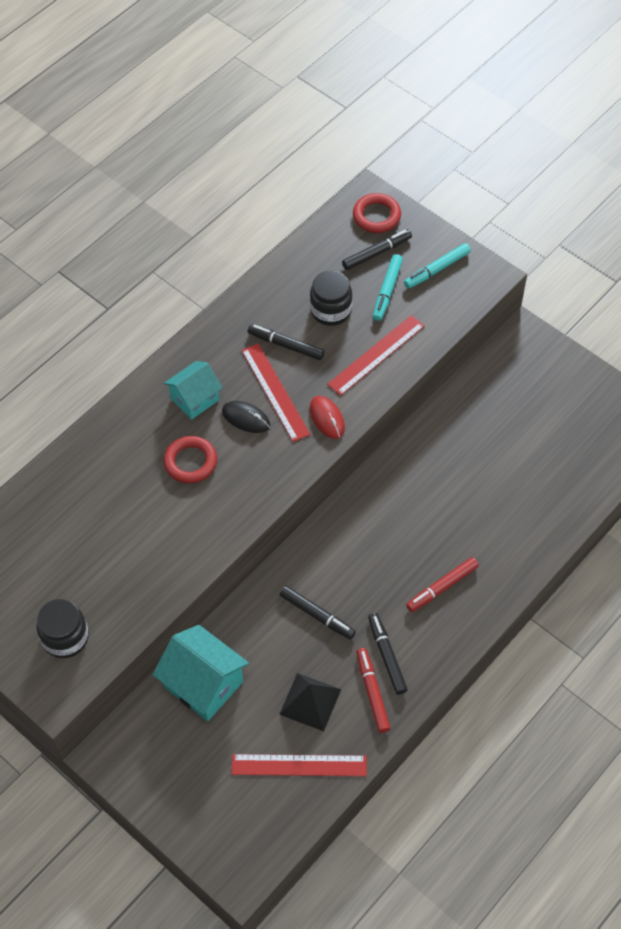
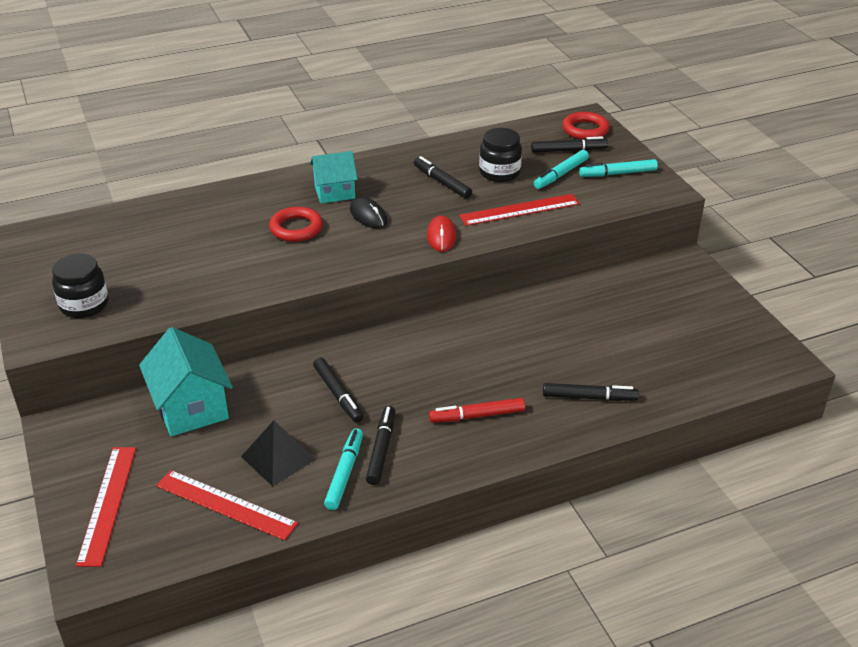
camera: 25 degrees right, 20 degrees down
red ruler [241,343,310,442] -> red ruler moved to [76,447,136,567]
red marker [356,648,391,733] -> turquoise marker [324,428,363,510]
none -> black marker [543,383,639,401]

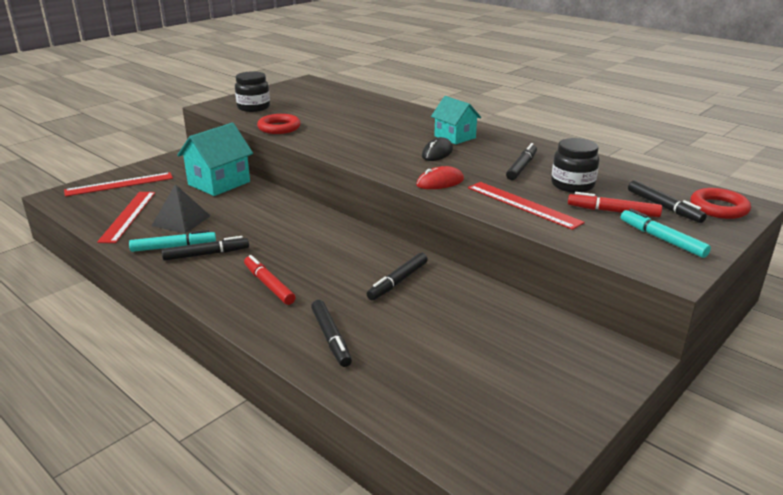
camera: 65 degrees right, 10 degrees down
red ring [269,207,323,242] -> red ring moved to [257,114,301,134]
black marker [313,358,363,422] -> black marker moved to [367,253,428,300]
turquoise marker [534,150,589,189] -> red marker [568,192,662,217]

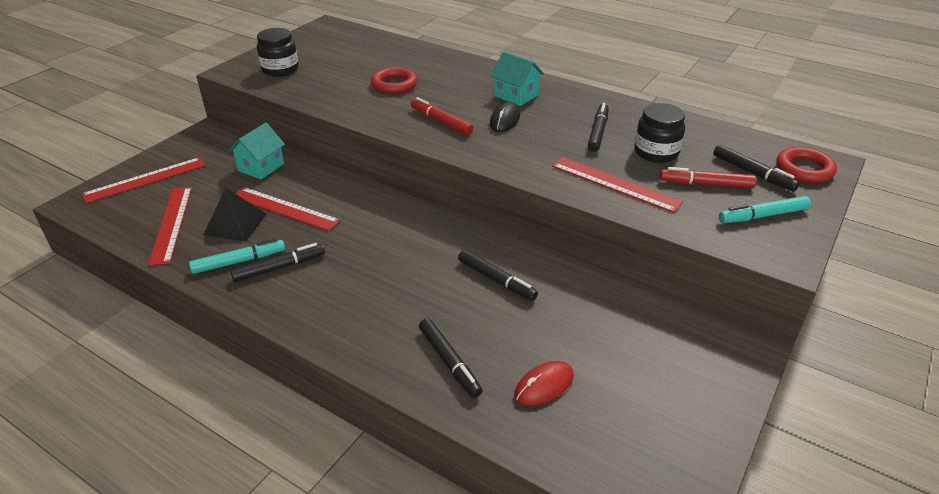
camera: 10 degrees left, 10 degrees up
turquoise house [177,123,253,196] -> turquoise house [228,123,285,180], size x0.66
red marker [244,255,296,305] -> red marker moved to [411,97,473,135]
red ring [257,114,301,134] -> red ring moved to [371,67,417,94]
black marker [367,253,428,300] -> black marker turned 75 degrees counterclockwise [458,250,538,301]
red mouse [416,166,464,189] -> red mouse moved to [514,361,574,406]
turquoise marker [621,209,711,258] -> turquoise marker turned 60 degrees counterclockwise [719,196,811,223]
none -> red ruler [235,187,341,231]

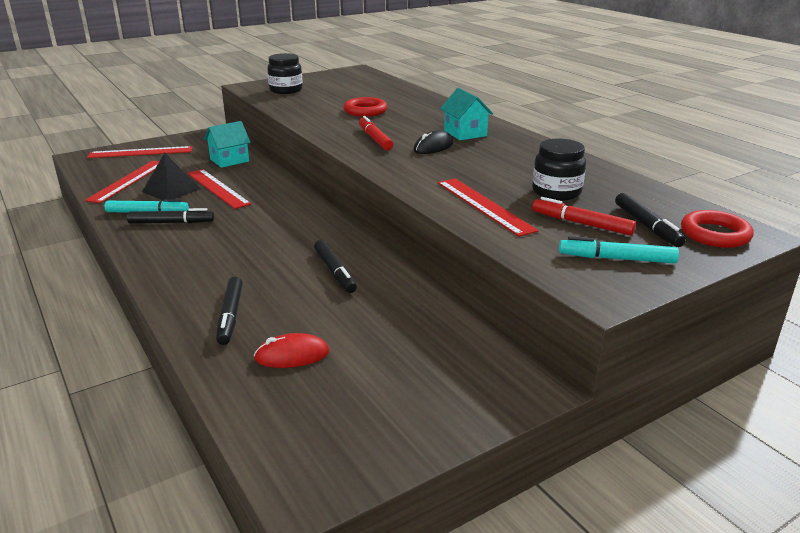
camera: 25 degrees right, 10 degrees down
black marker [588,103,609,152] -> none

